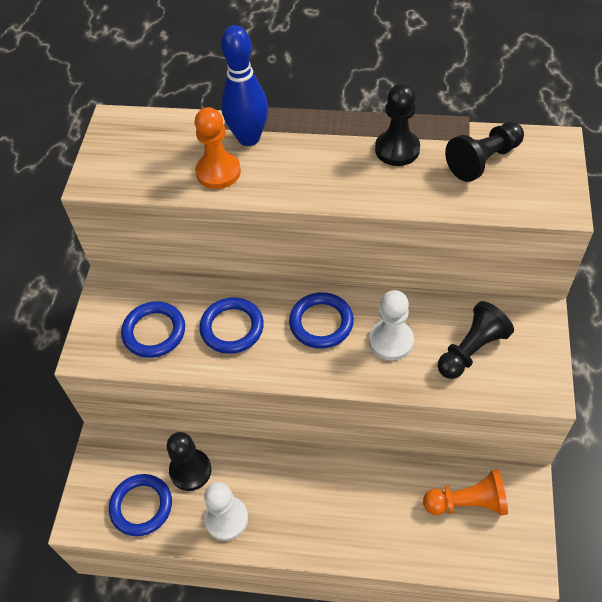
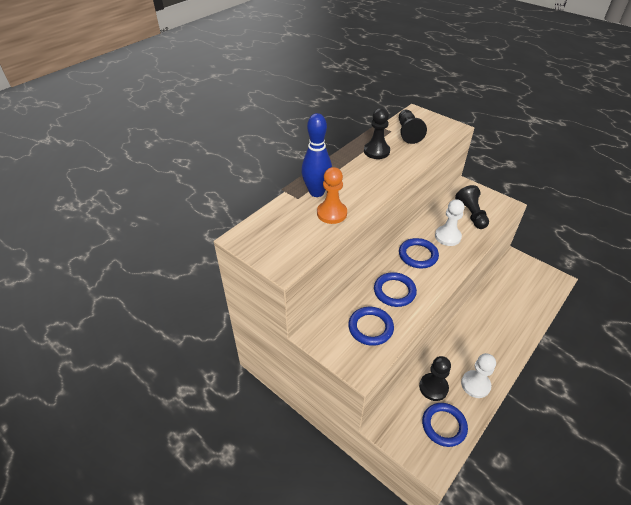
camera: 60 degrees left, 10 degrees down
orange pawn [423,469,508,516] -> none

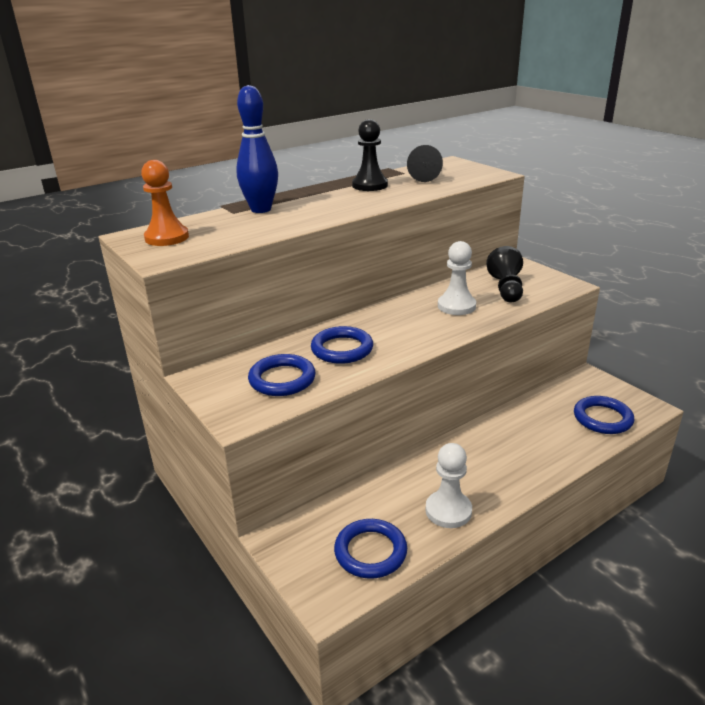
camera: 15 degrees right, 15 degrees down
orange pawn [317,167,347,224] -> orange pawn moved to [141,160,189,246]
blue ring [399,238,439,268] -> blue ring moved to [574,396,634,434]
black pawn [419,356,451,401] -> none

